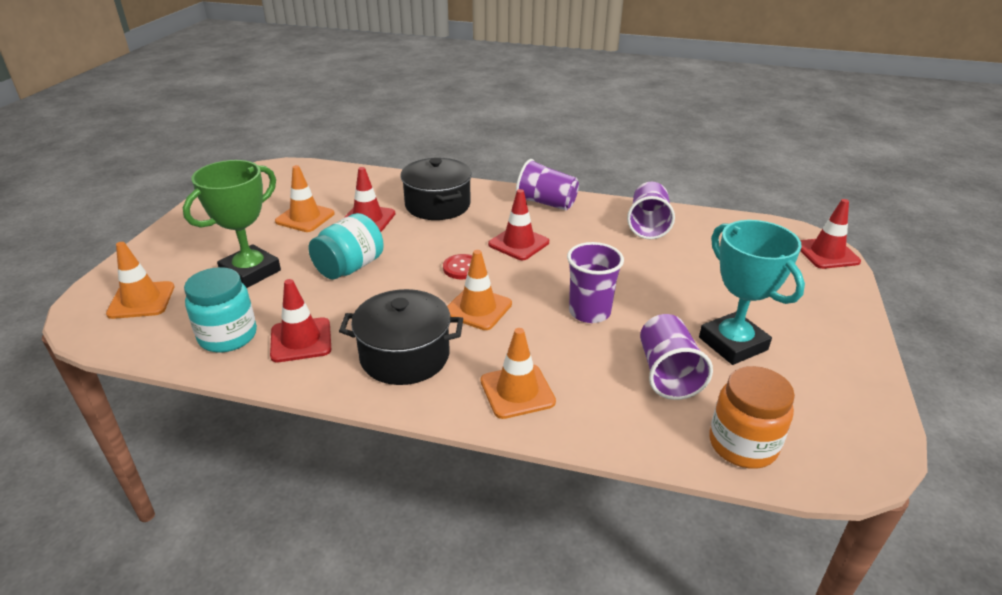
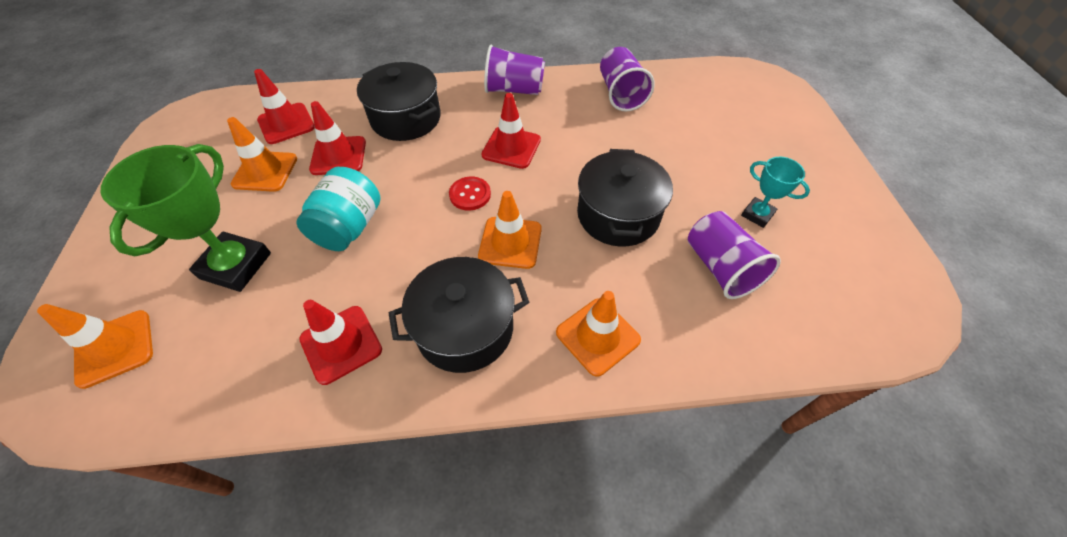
camera: 20 degrees left, 20 degrees up
turquoise jar [184,267,257,353] -> none
purple cup [567,242,624,323] -> black pot [577,149,673,247]
turquoise trophy [699,220,805,365] -> turquoise trophy [741,157,810,228], size x0.53
orange jar [709,366,795,469] -> none
red traffic cone [800,199,861,269] -> red traffic cone moved to [254,69,314,144]

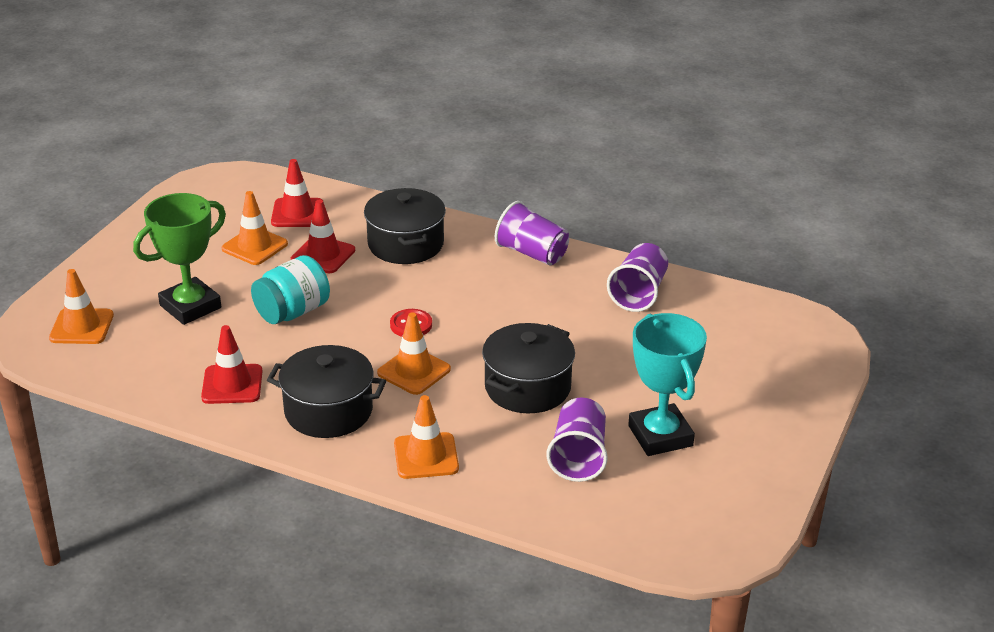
camera: 30 degrees right, 20 degrees down
red traffic cone [481,93,541,169] -> none
turquoise trophy [741,157,810,228] -> turquoise trophy [628,313,707,456], size x1.89

